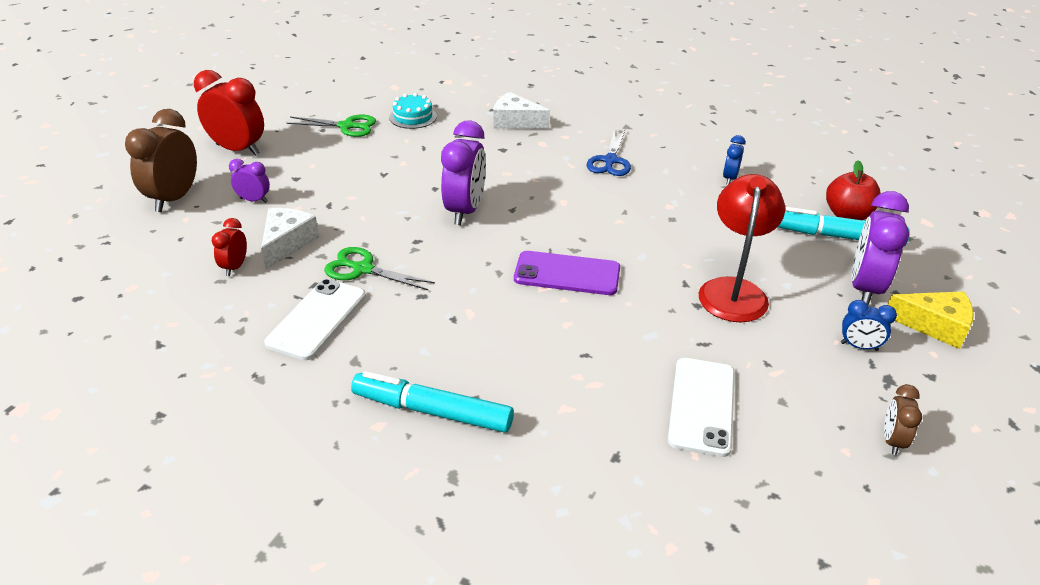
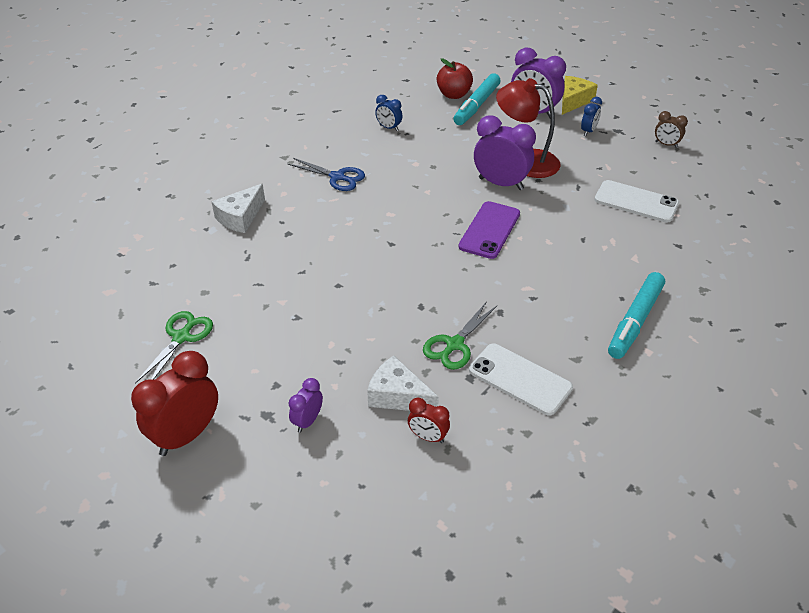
camera: 75 degrees left, 5 degrees up
brown clock [125,109,197,212] -> none
turquoise cake [389,93,437,129] -> none
purple clock [441,120,486,225] -> purple clock moved to [474,115,536,190]

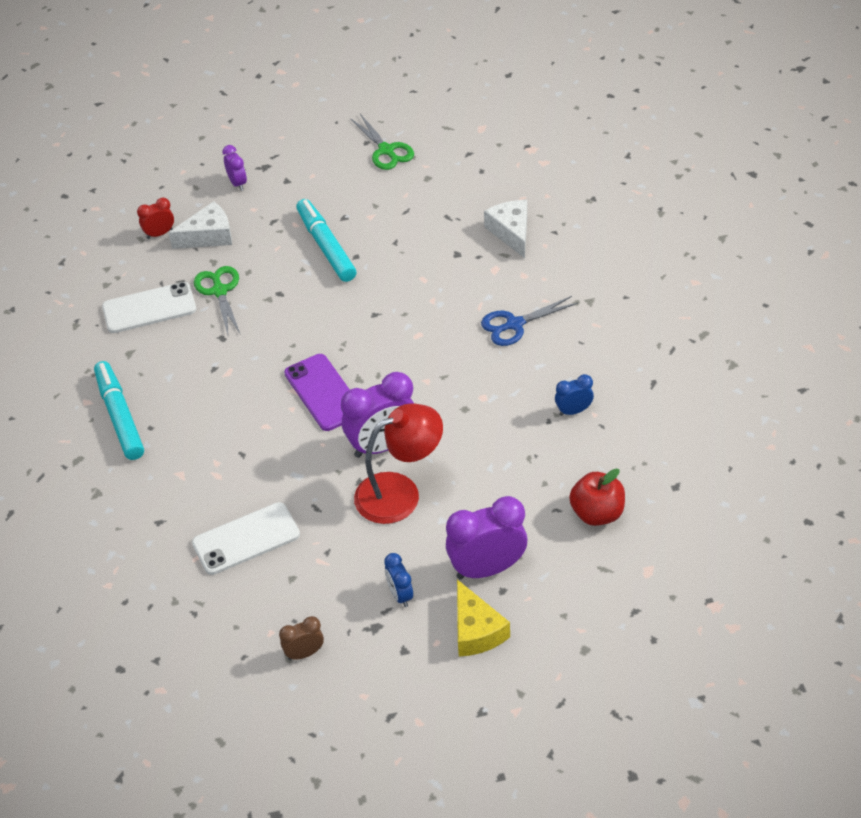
camera: 130 degrees right, 5 degrees up
red clock [131,351,218,456] -> none
turquoise marker [453,73,501,125] -> turquoise marker moved to [296,199,357,282]

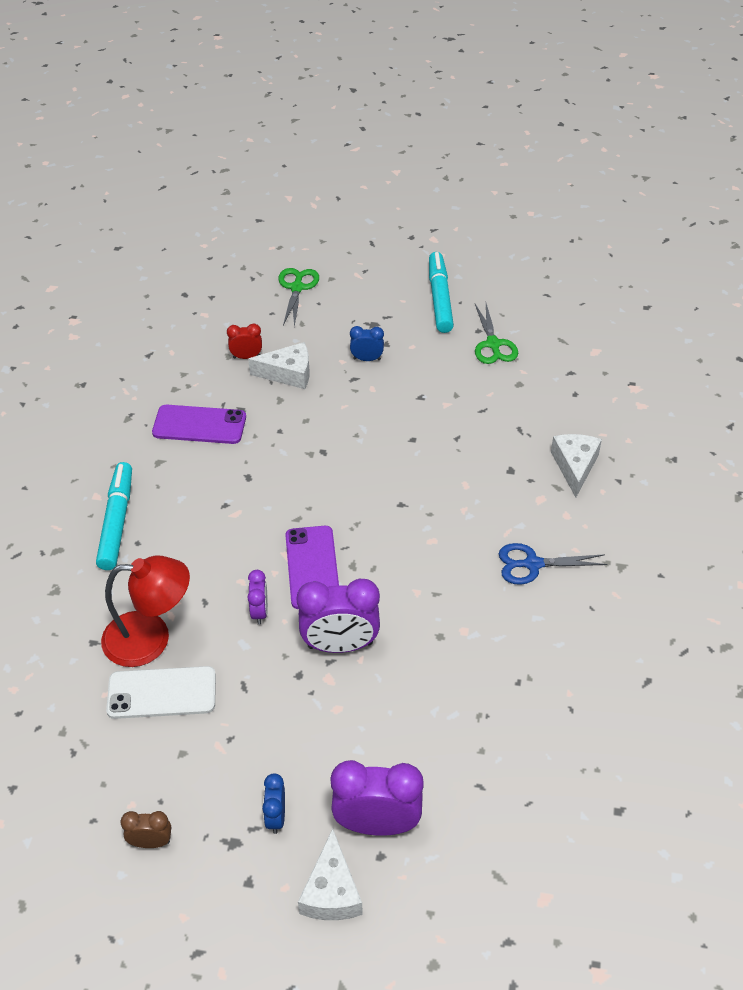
camera: 20 degrees right, 0 degrees up
white phone [102,282,196,333] -> purple phone [152,405,246,444]
green scissors [194,266,241,335] -> green scissors moved to [278,268,319,327]
purple clock [222,145,247,191] -> purple clock moved to [247,570,268,625]
turquoise marker [296,199,357,282] -> turquoise marker moved to [429,252,454,333]
red lamp [354,403,443,524] -> red lamp moved to [101,556,190,667]
yellow cheese [457,579,510,657] -> white cheese [298,828,363,920]
blue clock [555,374,594,416] -> blue clock moved to [350,326,384,361]
red apple [569,468,625,526] -> none

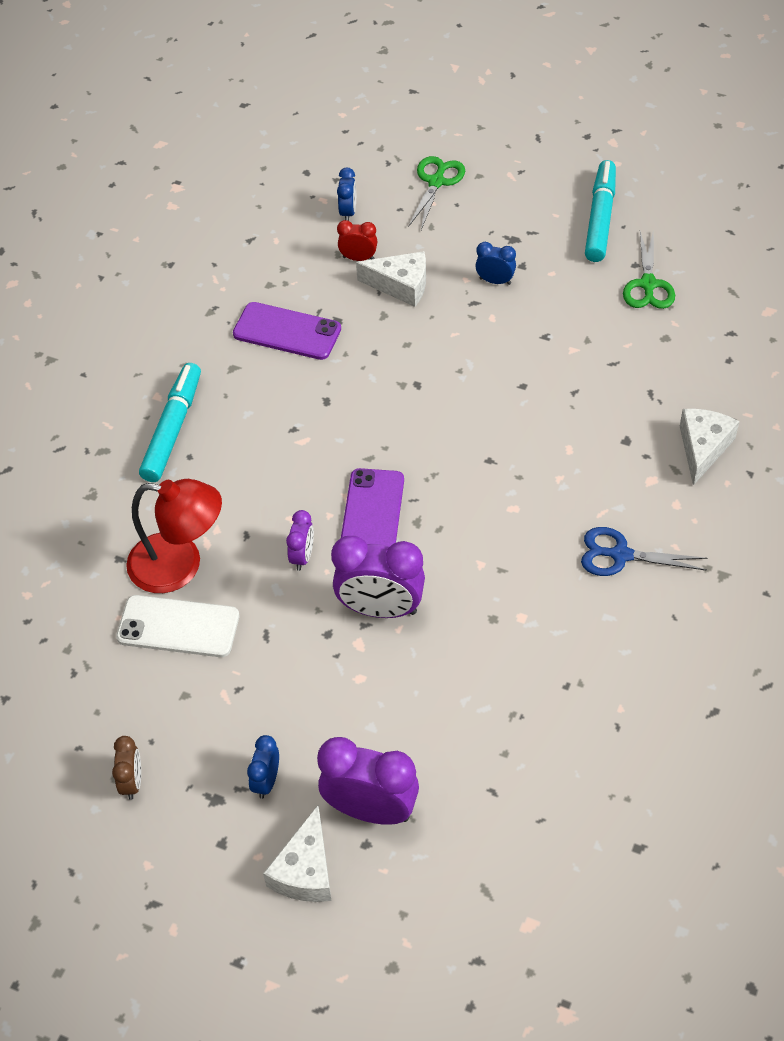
camera: 15 degrees right, 5 degrees up
brown clock [121,811,171,848] -> brown clock turned 75 degrees clockwise [112,736,141,800]
none -> blue clock [337,168,356,221]

